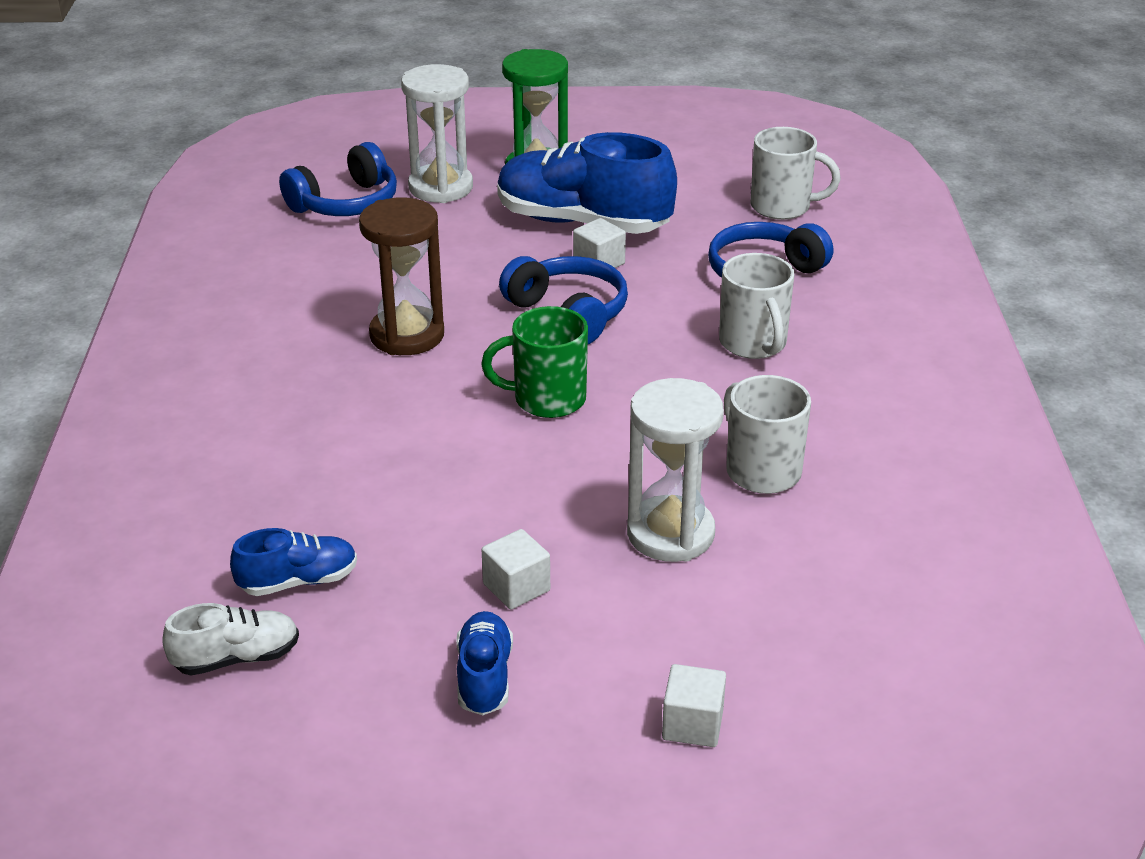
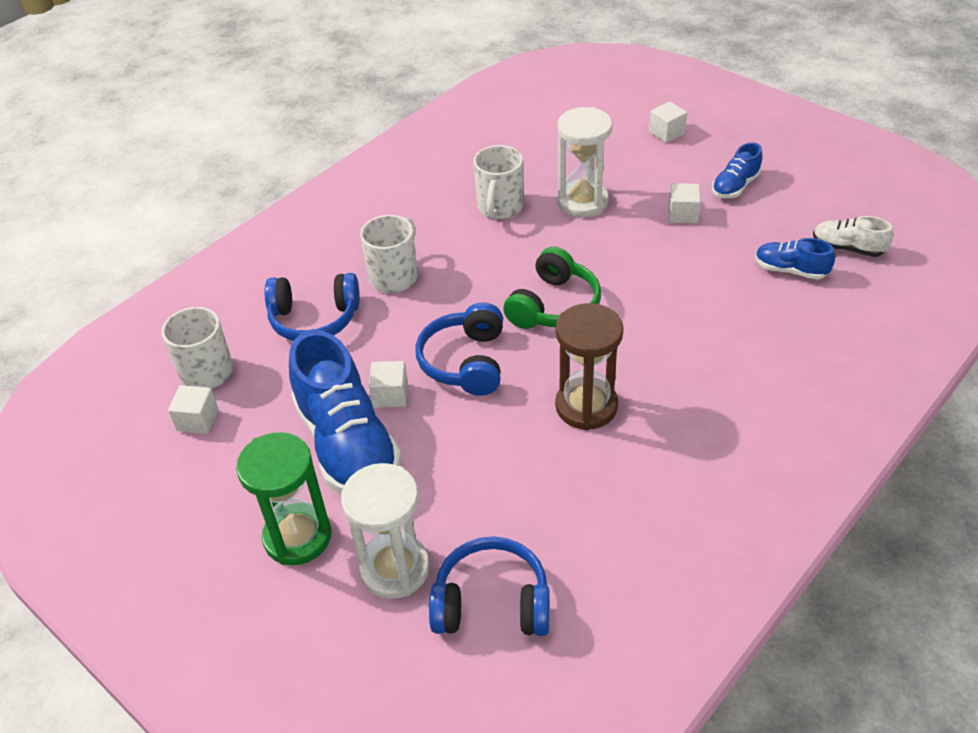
camera: 135 degrees left, 10 degrees up
green mug [481,306,588,418] -> green headphones [503,247,601,329]
none -> white cube [168,385,218,434]

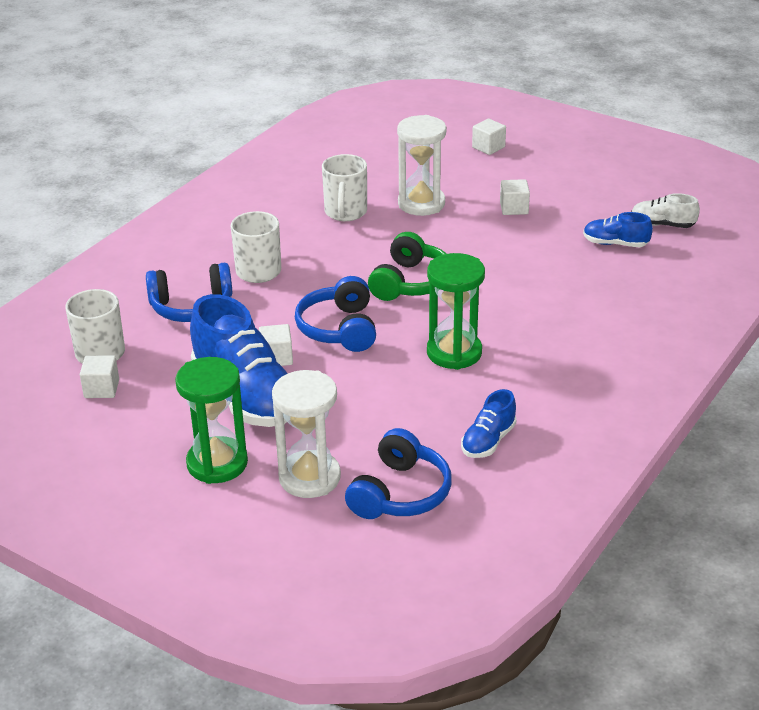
camera: 10 degrees left, 10 degrees down
blue headphones [429,537,550,636] -> blue headphones turned 120 degrees clockwise [345,428,452,519]
brown hourglass [555,303,624,430] -> green hourglass [427,253,485,370]
blue shoe [712,142,762,198] -> blue shoe moved to [461,389,516,458]

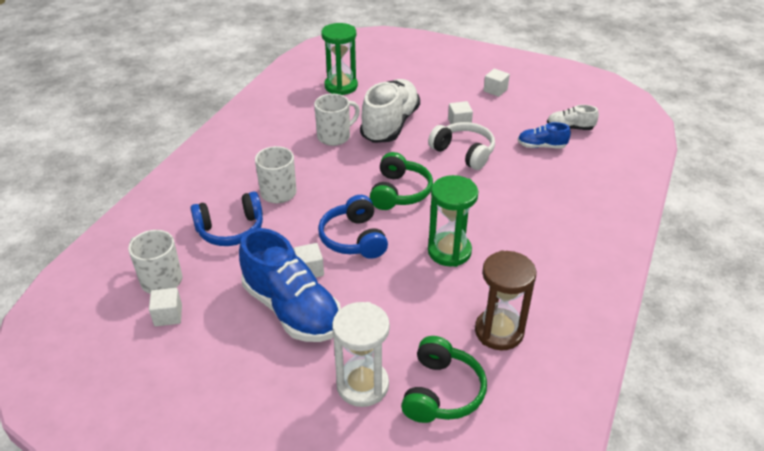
camera: 10 degrees left, 5 degrees up
green hourglass [175,357,248,484] -> green hourglass moved to [321,23,358,95]
white mug [322,154,367,221] -> white mug turned 120 degrees counterclockwise [314,94,360,146]
blue headphones [345,428,452,519] -> green headphones [401,336,487,423]
white hourglass [397,115,446,216] -> white shoe [360,79,420,143]
blue shoe [461,389,516,458] -> brown hourglass [475,250,536,350]
white cube [472,119,506,155] -> white cube moved to [484,69,510,97]
none -> white headphones [428,122,495,170]

